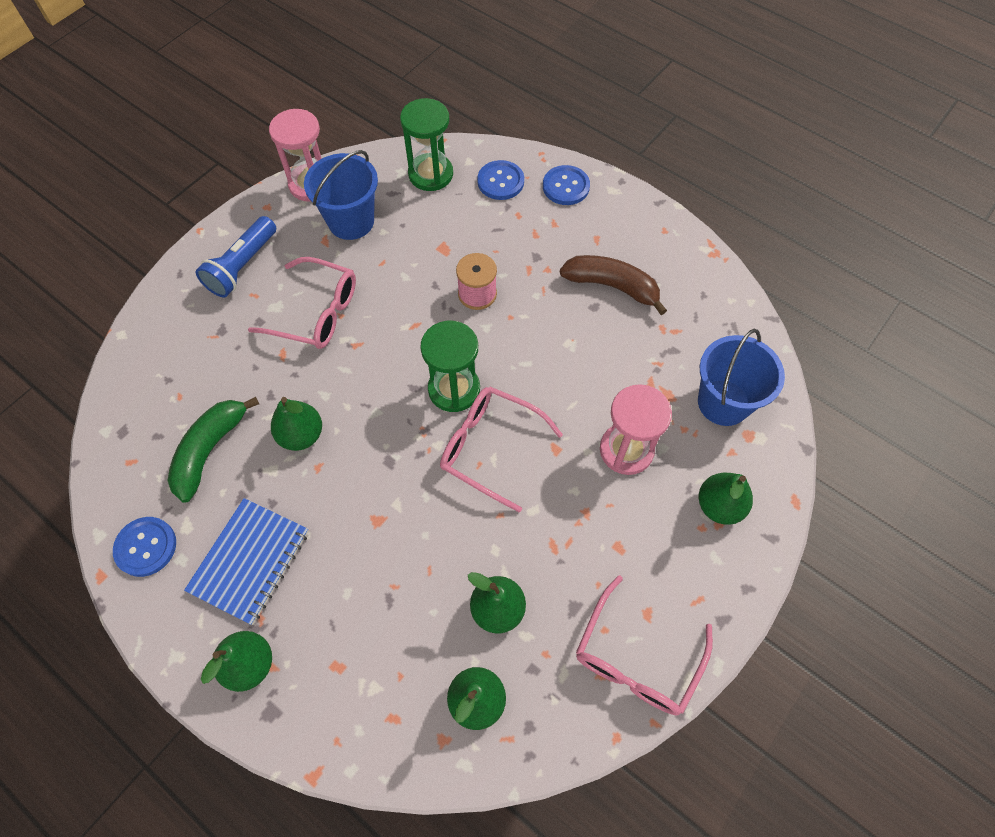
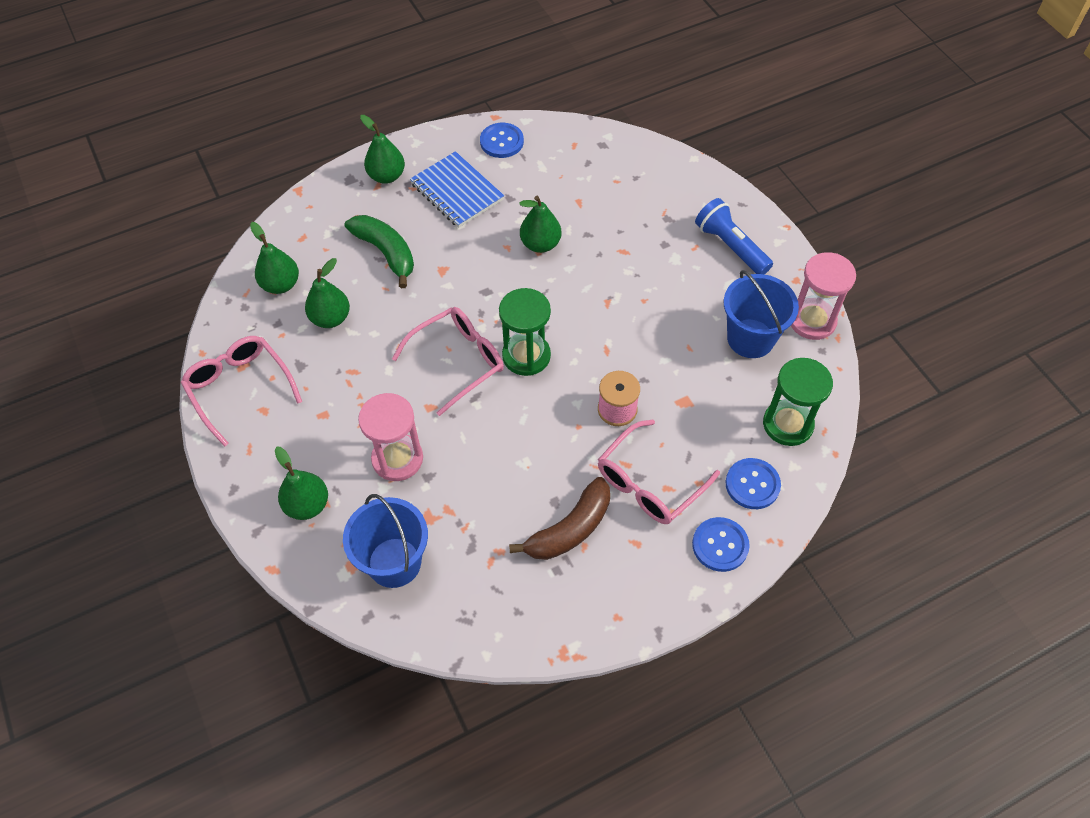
camera: 115 degrees right, 5 degrees down
green banana [168,397,259,503] -> green banana moved to [345,215,414,288]
pink glasses [248,257,356,349] -> pink glasses moved to [598,420,720,524]

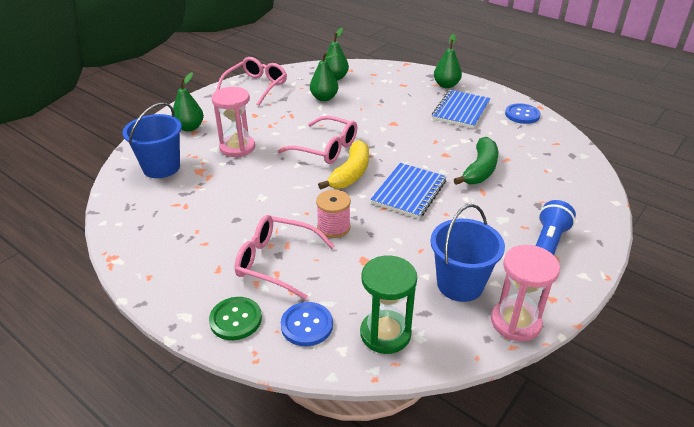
camera: 65 degrees right, 20 degrees down
green banana [345,215,414,288] -> green banana moved to [454,137,498,185]
green hourglass [499,288,551,376] -> yellow banana [318,140,369,190]
brown banana [509,477,610,560] -> none
green pear [519,196,561,253] -> none
blue button [692,517,750,572] -> green button [209,297,262,340]
none -> blue notebook [370,163,447,219]

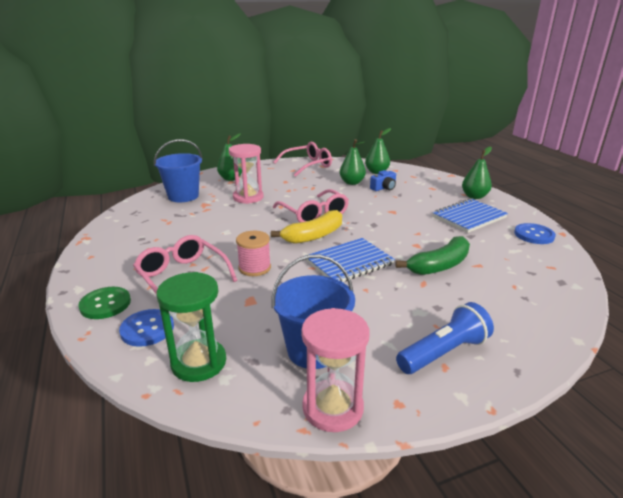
camera: 30 degrees right, 10 degrees down
none -> blue camera [370,170,396,191]

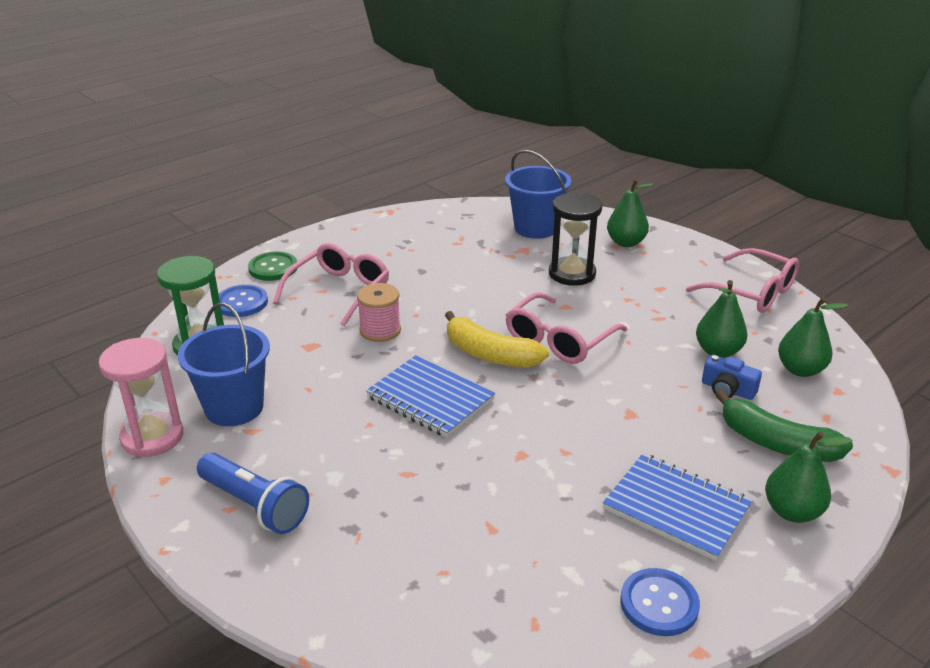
camera: 70 degrees right, 5 degrees up
pink hourglass [229,144,264,204] -> black hourglass [549,192,602,286]
green banana [396,236,470,275] -> green banana moved to [715,390,853,462]

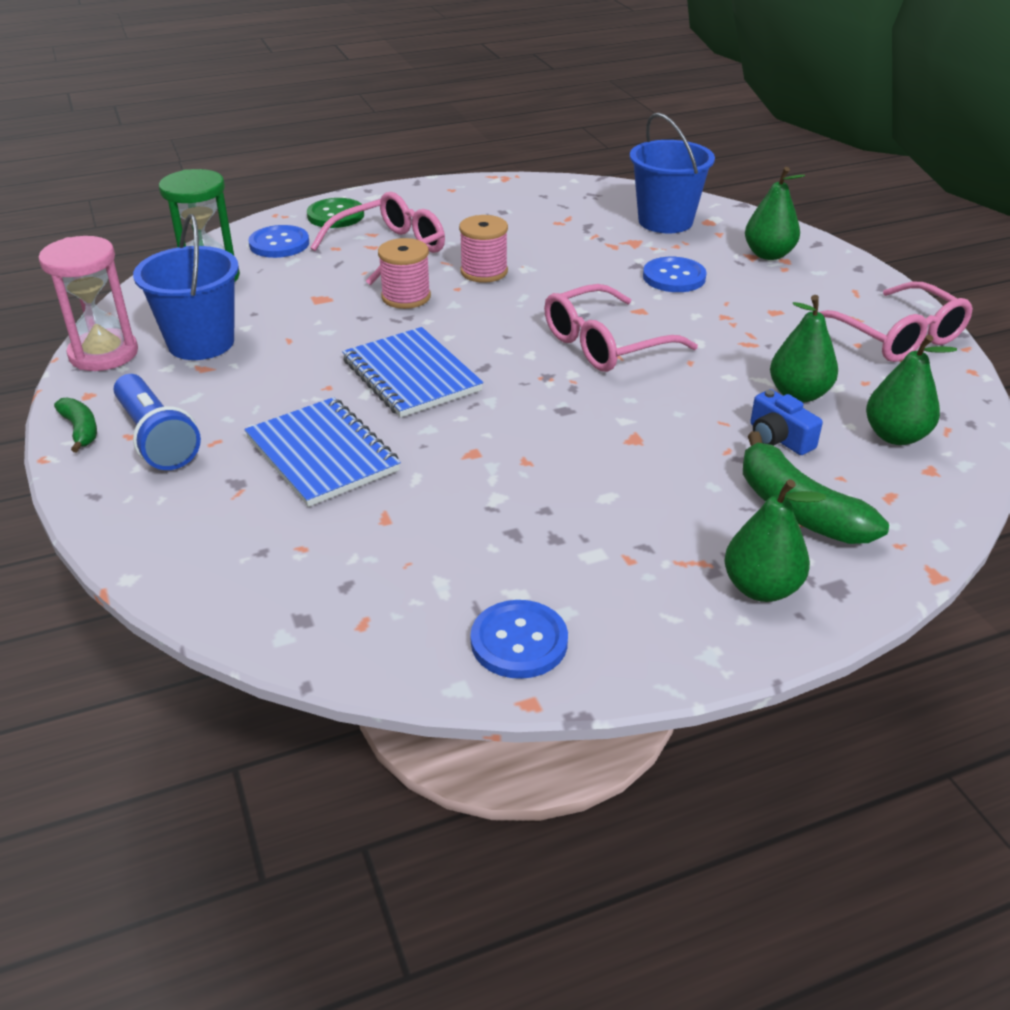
camera: 20 degrees right, 5 degrees up
yellow banana [445,311,549,368] -> none
black hourglass [549,192,602,286] -> blue button [643,257,707,292]
blue notebook [603,454,753,561] -> blue notebook moved to [244,397,401,507]
none -> green banana [54,398,97,452]
none -> pink spool [459,215,508,283]

